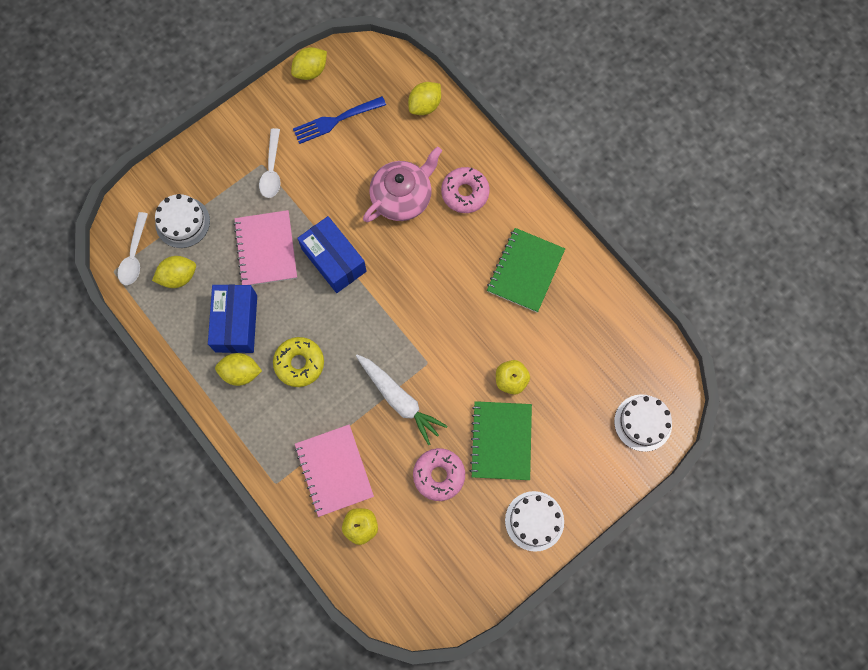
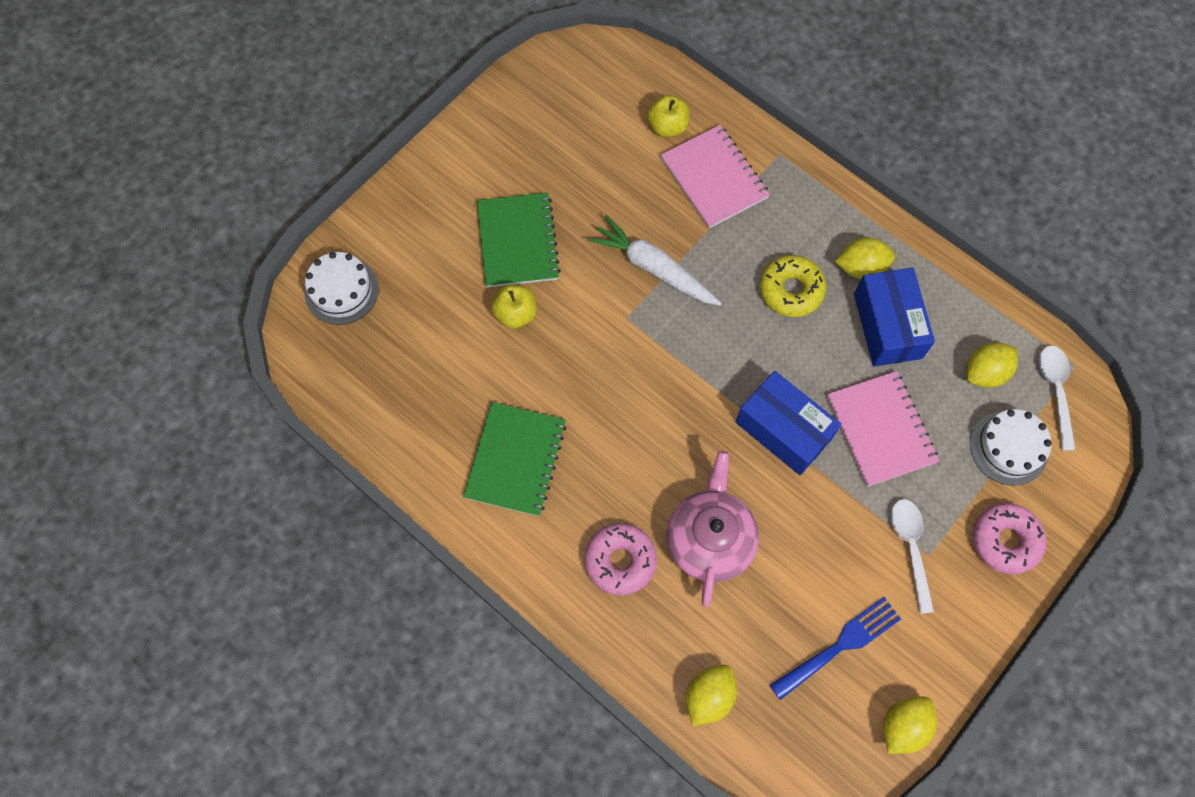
camera: 170 degrees right, 5 degrees down
pink teapot [363,147,442,222] -> pink teapot turned 150 degrees clockwise [667,451,759,607]
pink donut [413,448,465,501] -> pink donut moved to [973,503,1046,574]
white cake [505,491,564,552] -> none

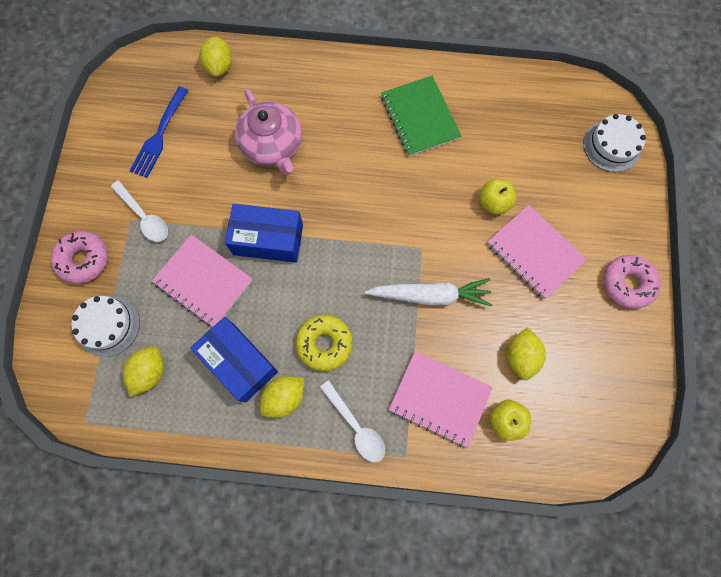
camera: 145 degrees right, 5 degrees up
green notebook [477,193,561,288] -> pink notebook [487,205,587,299]
pink donut [585,523,657,595] -> pink donut moved to [603,255,661,309]
yellow lemon [884,697,937,754] -> yellow lemon moved to [507,327,546,381]
white spoon [1039,345,1076,451] -> white spoon moved to [320,380,385,462]

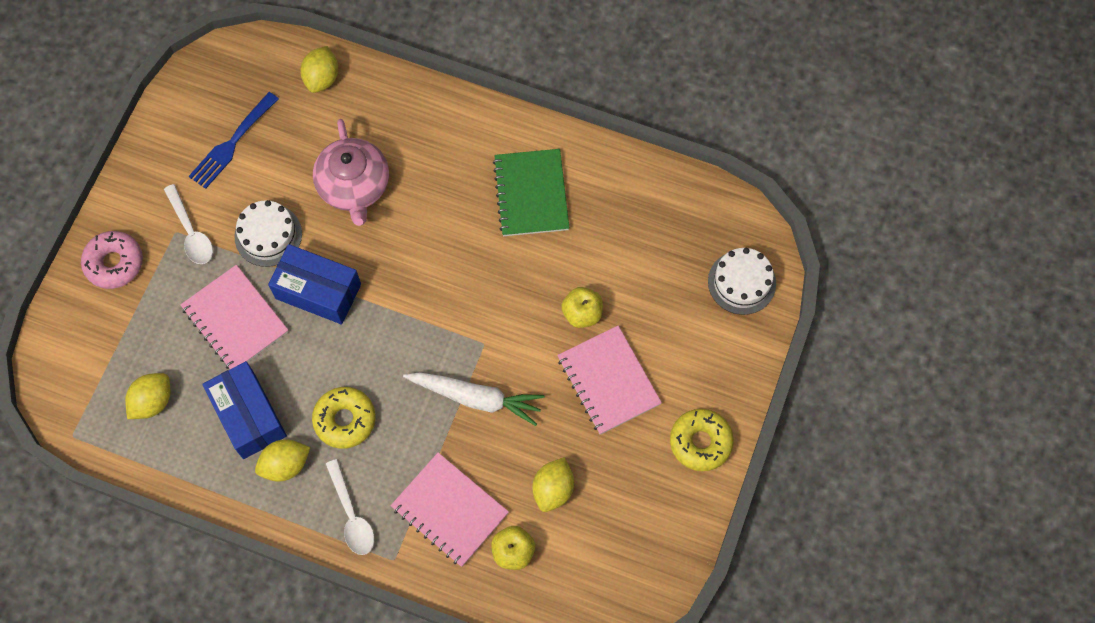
camera: 15 degrees right, 5 degrees down
white cake [71,295,140,357] -> white cake moved to [234,200,302,267]
pink donut [603,255,661,309] -> yellow donut [670,409,734,471]

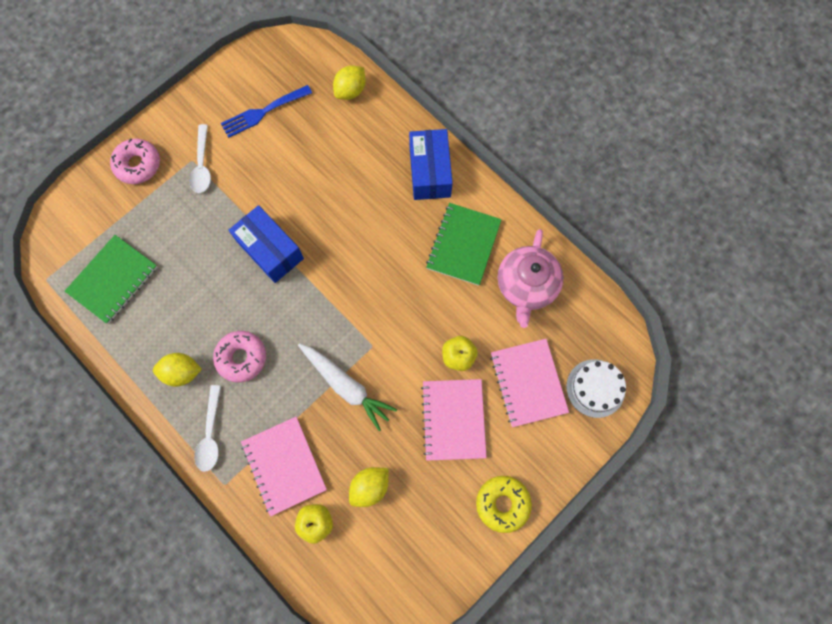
camera: 25 degrees right, 5 degrees up
yellow lemon [125,373,170,419] -> green notebook [65,235,157,324]
pink notebook [180,265,289,369] -> pink notebook moved to [490,339,569,427]
blue box [202,361,287,459] -> blue box moved to [409,129,453,200]
white cake [234,200,302,267] -> none
yellow donut [312,387,376,449] -> pink donut [213,331,266,382]
pink teapot [313,119,389,226] -> pink teapot moved to [498,229,564,328]

